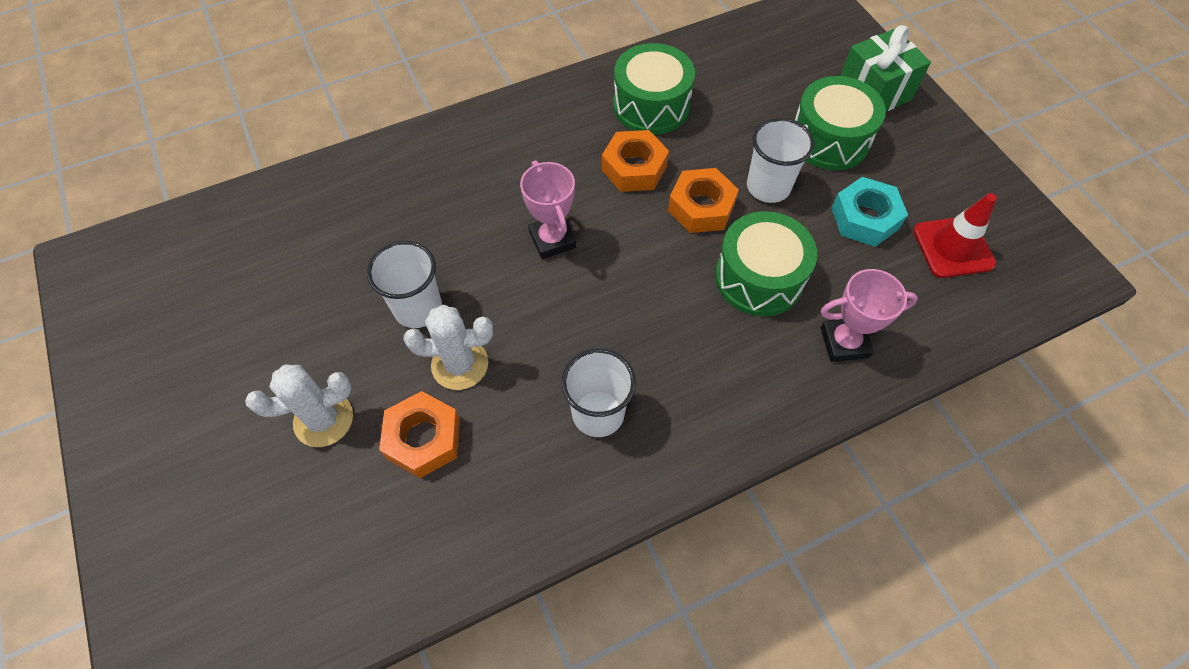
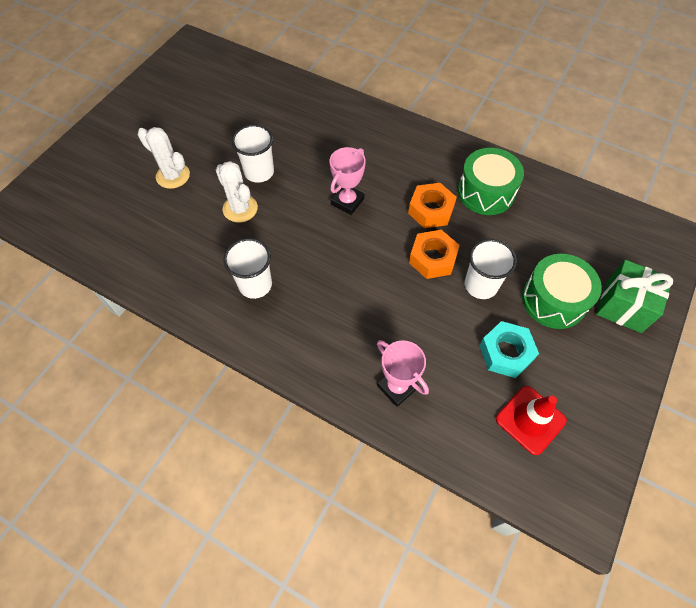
camera: 55 degrees right, 0 degrees up
orange nut [379,391,460,478] -> none
green drum [715,211,817,317] -> none

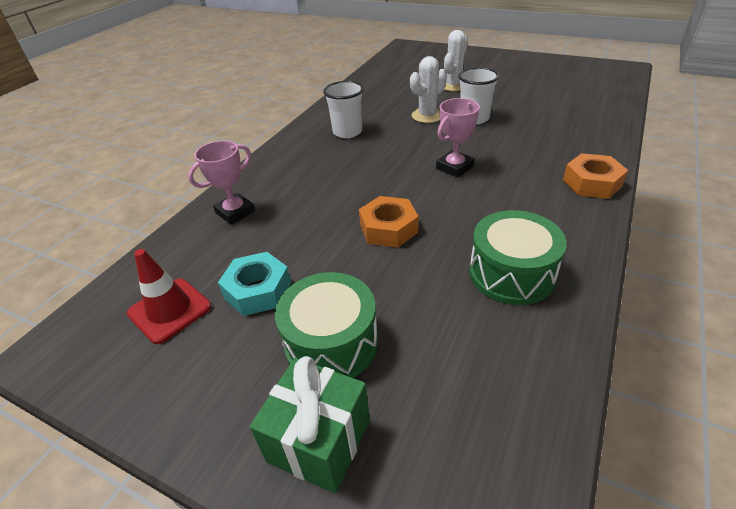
camera: 90 degrees right, 20 degrees down
pink trophy [330,147,366,215] -> pink trophy turned 75 degrees counterclockwise [436,98,480,177]
orange nut [408,183,457,228] -> orange nut moved to [563,153,628,199]
white cup [465,239,517,299] -> none

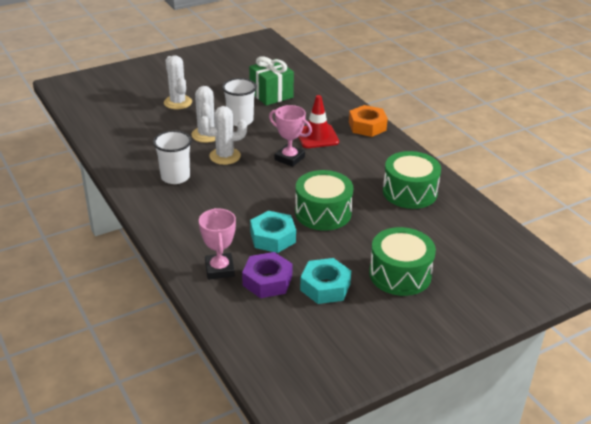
camera: 60 degrees left, 5 degrees down
red traffic cone [127,249,211,344] -> red traffic cone moved to [298,95,339,148]
green gift [250,356,370,493] -> green gift moved to [249,56,294,106]
orange nut [359,196,419,248] -> green drum [295,170,353,231]
pink trophy [436,98,480,177] -> pink trophy turned 45 degrees counterclockwise [269,105,312,167]
none -> white cactus [200,106,247,165]
none -> purple nut [242,252,293,298]
none -> turquoise nut [250,211,296,253]

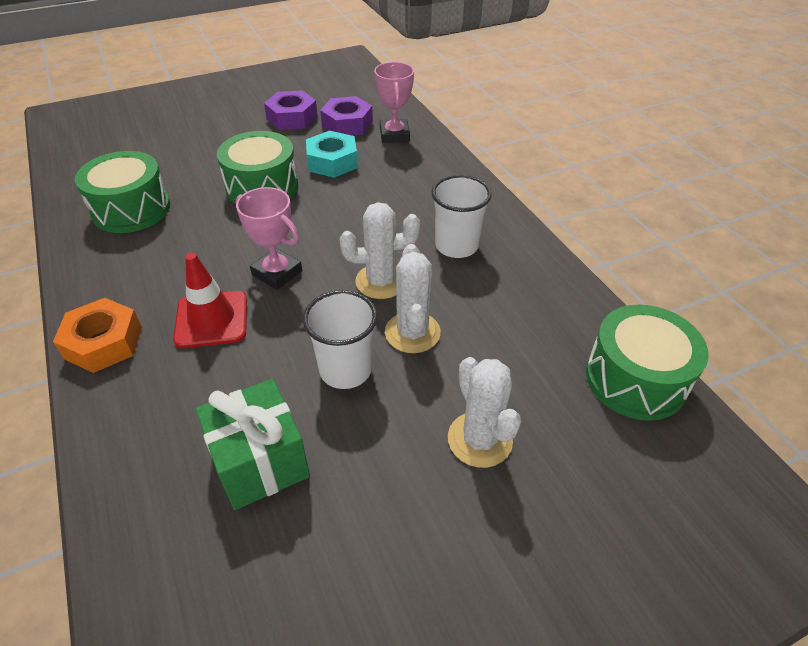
camera: 175 degrees left, 10 degrees up
turquoise nut [300,258,351,304] -> purple nut [264,90,318,130]
green drum [369,227,436,296] -> green drum moved to [586,305,709,421]

